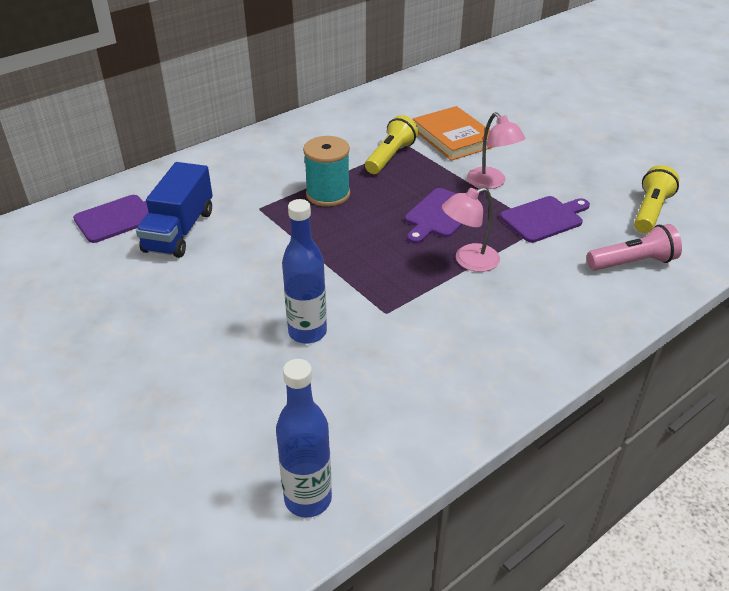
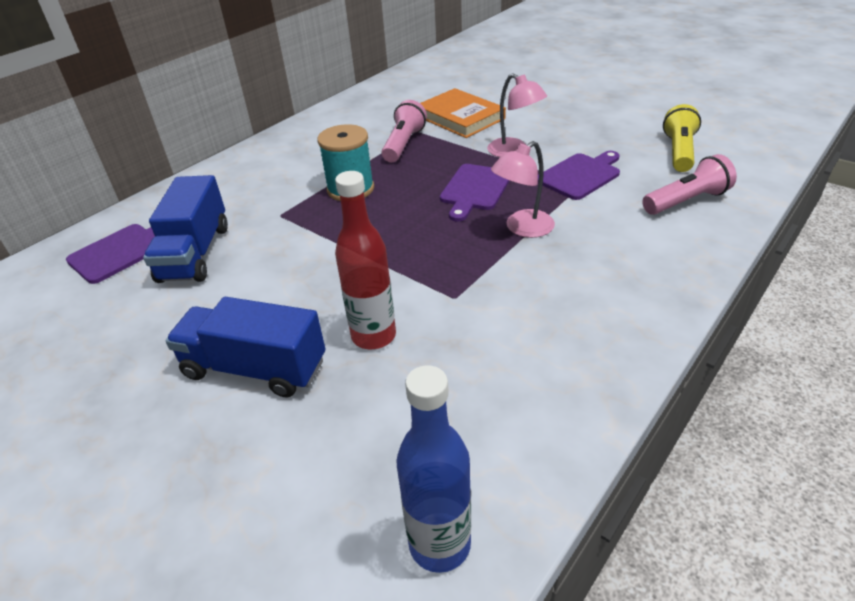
camera: 10 degrees left, 0 degrees up
blue bottle [282,199,327,343] -> red bottle [335,171,396,349]
yellow flashlight [365,115,418,174] -> pink flashlight [382,100,427,162]
none -> blue truck [165,297,325,398]

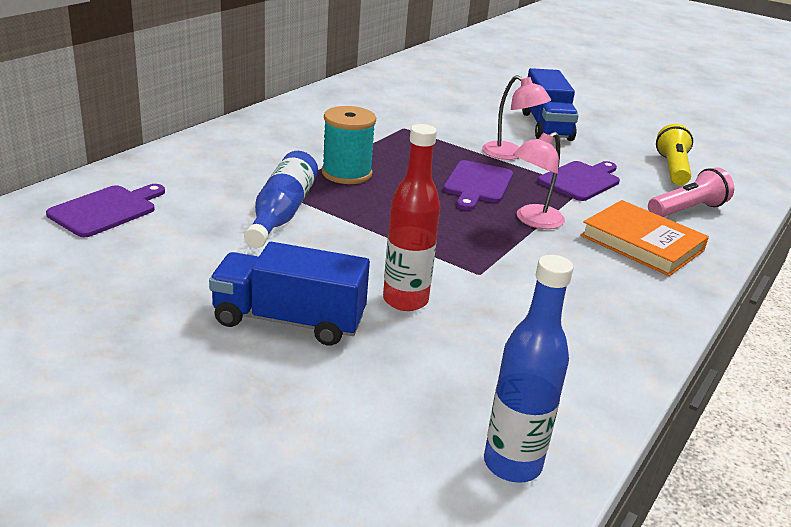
camera: 10 degrees left, 10 degrees down
blue truck [143,175,228,283] -> blue truck moved to [522,68,579,141]
pink flashlight [382,100,427,162] -> none
orange book [420,88,506,138] -> orange book moved to [580,200,709,276]
none -> blue bottle [244,151,318,248]

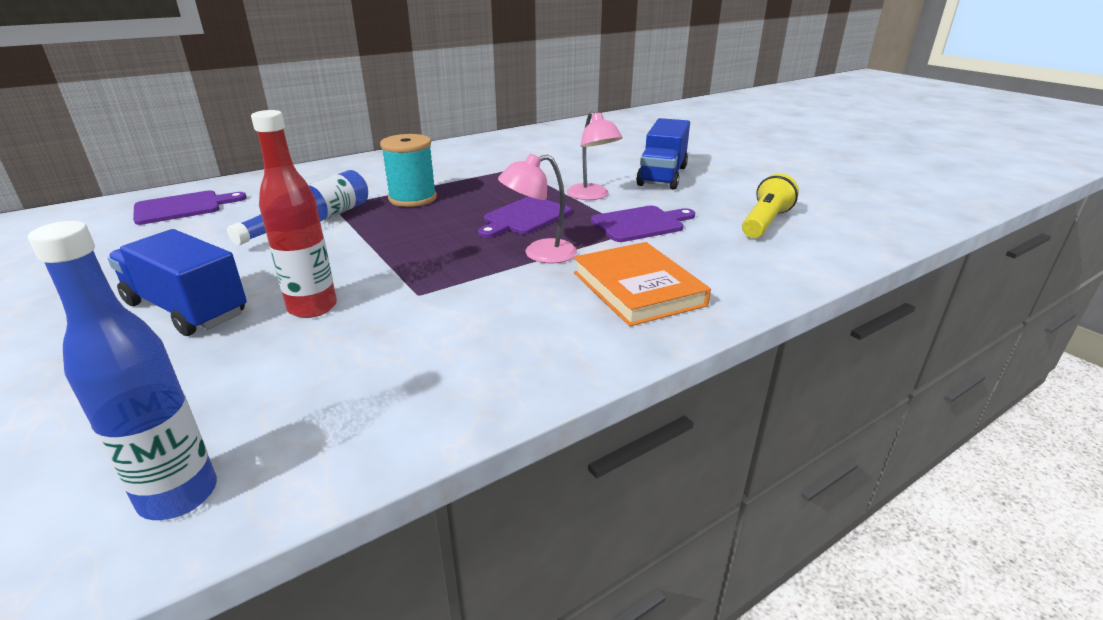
camera: 25 degrees right, 0 degrees up
pink flashlight [648,167,734,217] -> none

